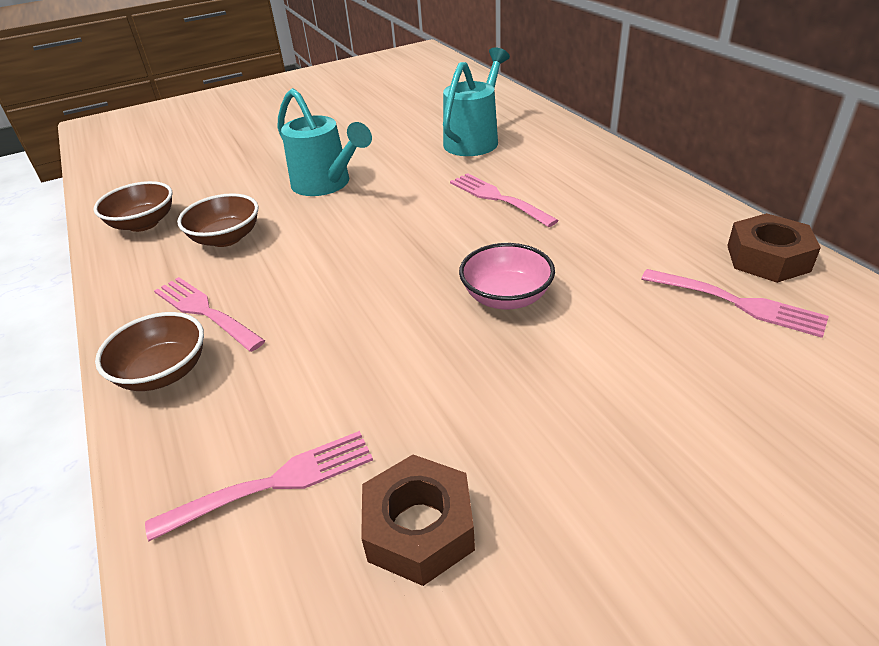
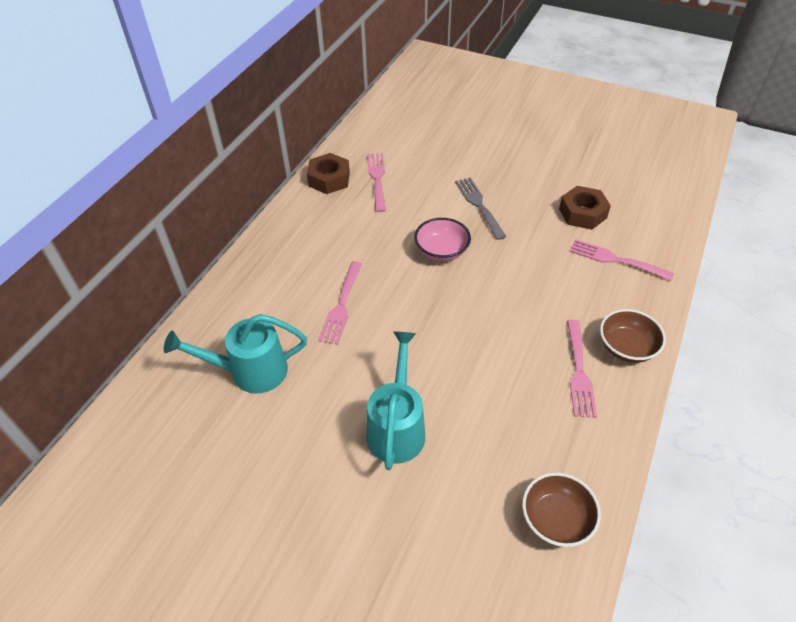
camera: 130 degrees left, 10 degrees up
brown bowl [177,193,258,247] -> none
none -> grey fork [455,178,506,240]

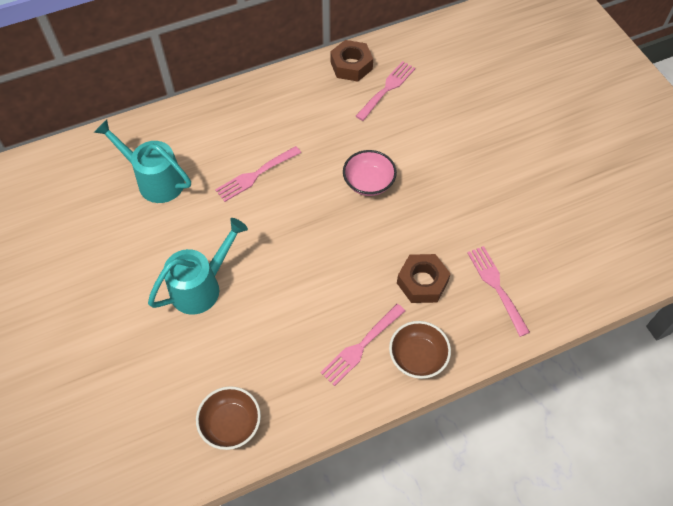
camera: 40 degrees right, 10 degrees up
grey fork [455,178,506,240] -> none
brown nut [559,186,611,230] -> brown nut moved to [397,254,451,303]

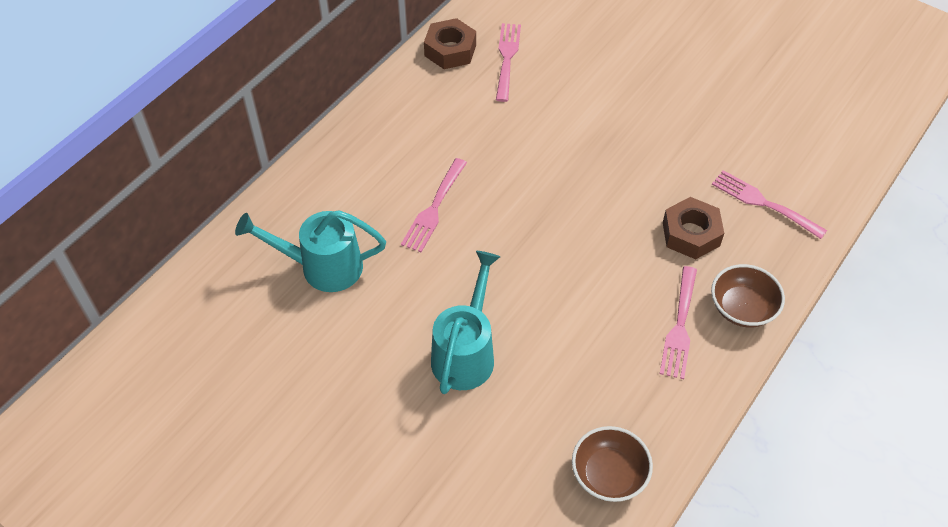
camera: 30 degrees left, 5 degrees down
pink bowl [343,150,397,196] -> none

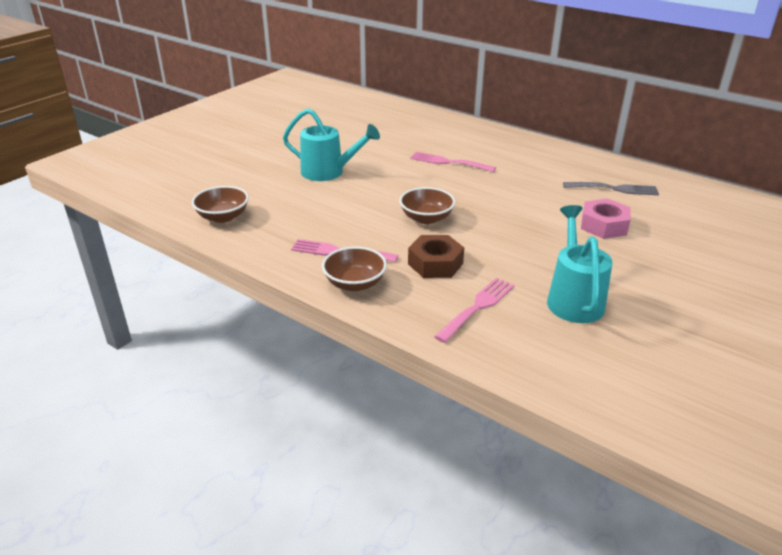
camera: 90 degrees right, 20 degrees down
turquoise watering can [235,210,386,292] -> turquoise watering can moved to [547,205,613,323]
brown nut [424,18,476,69] -> none
pink fork [496,23,521,102] -> grey fork [563,182,659,195]
none -> brown bowl [399,187,455,224]
none -> pink nut [581,199,631,239]

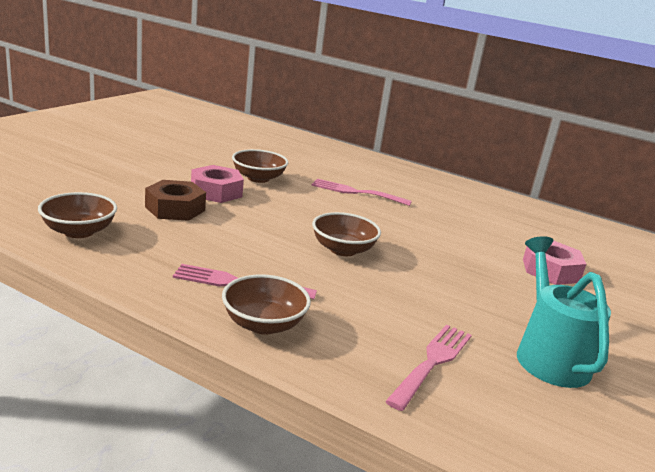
camera: 10 degrees left, 10 degrees down
turquoise watering can [283,108,380,181] -> pink nut [191,165,244,203]
brown nut [408,235,464,278] -> brown nut moved to [145,180,206,221]
grey fork [563,182,659,195] -> none
none -> brown bowl [232,149,288,183]

